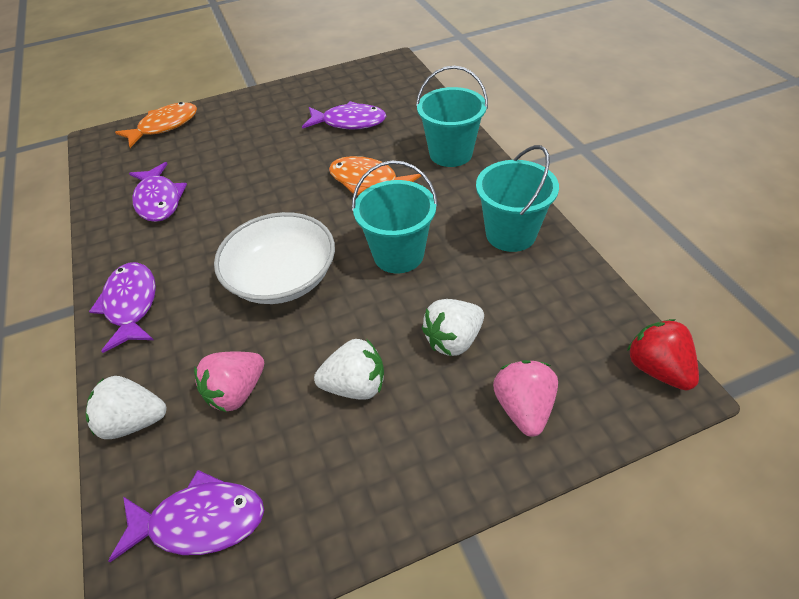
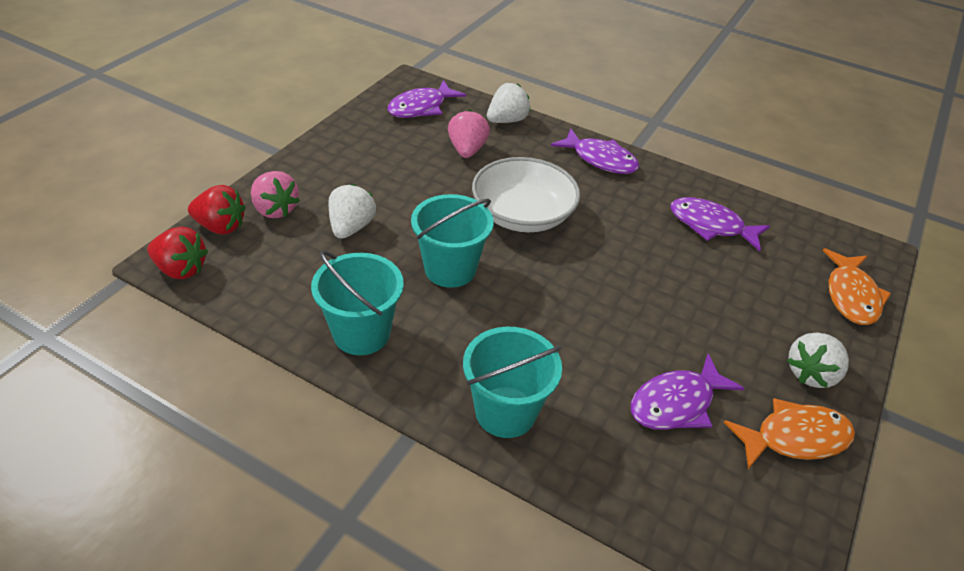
camera: 135 degrees right, 5 degrees down
white strawberry [314,339,384,400] -> white strawberry moved to [787,332,849,388]
orange fish [329,156,421,195] -> orange fish moved to [724,398,855,469]
none -> red strawberry [188,185,246,235]

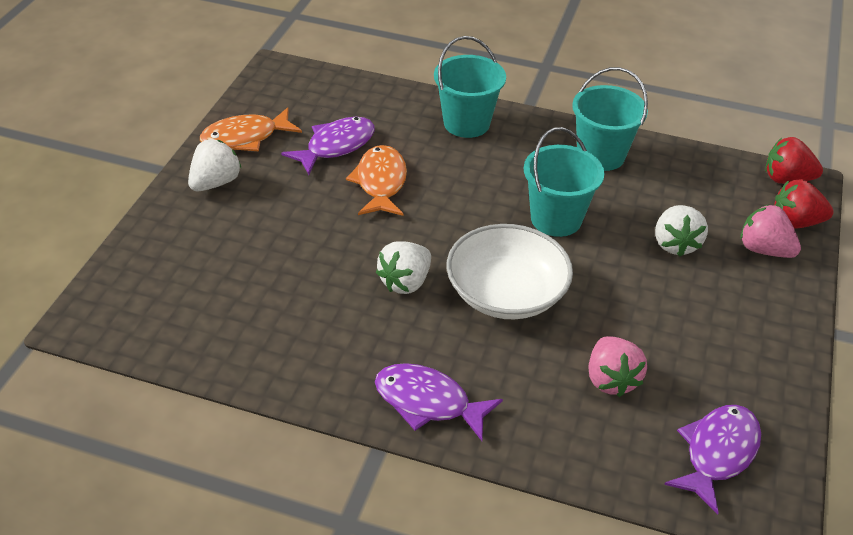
camera: 170 degrees right, 0 degrees up
white strawberry [487,83,531,123] -> white strawberry moved to [376,241,431,294]
purple fish [670,197,770,251] -> none
orange fish [823,248,891,325] -> orange fish moved to [346,145,407,216]

